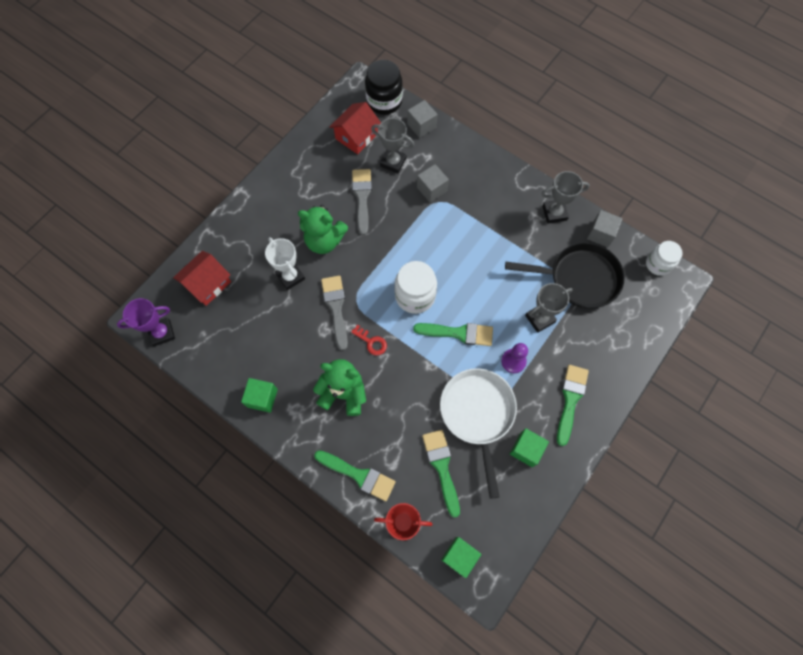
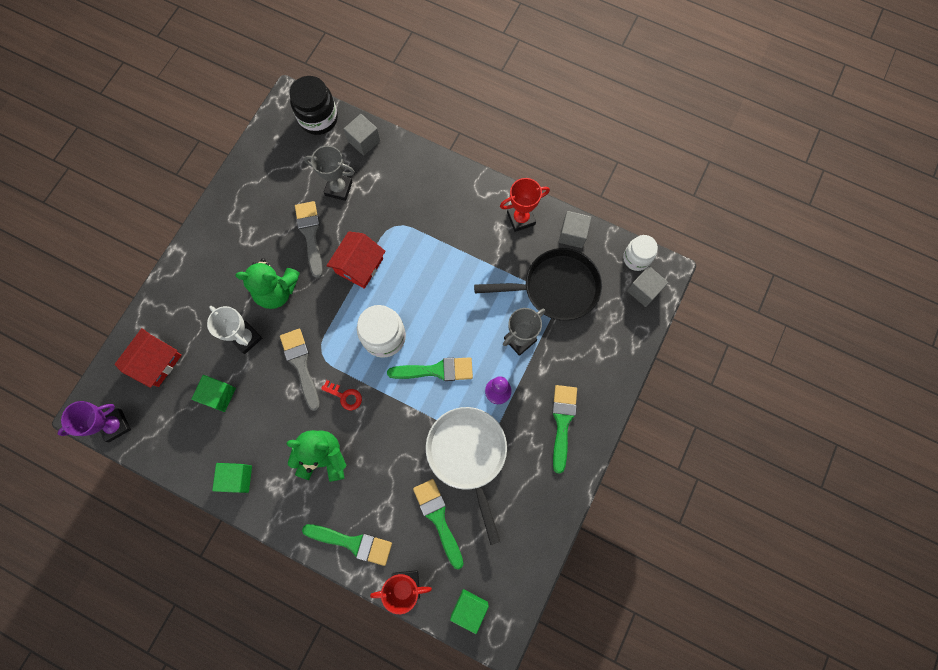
camera: 10 degrees left, 5 degrees up
red house [330,102,381,154] -> red house moved to [326,231,386,289]
grey cube [417,164,449,202] -> grey cube moved to [627,266,669,307]
green cube [510,428,549,467] -> green cube moved to [191,375,236,412]
grey trophy [542,171,590,224] -> red trophy [500,178,550,232]

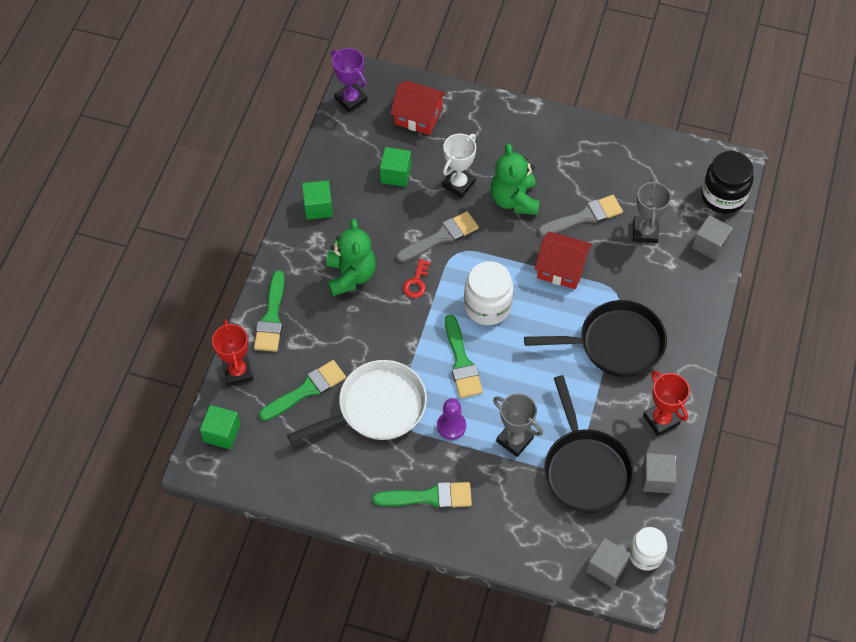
camera: 80 degrees right, 15 degrees down
none -> black pan [524,300,667,377]

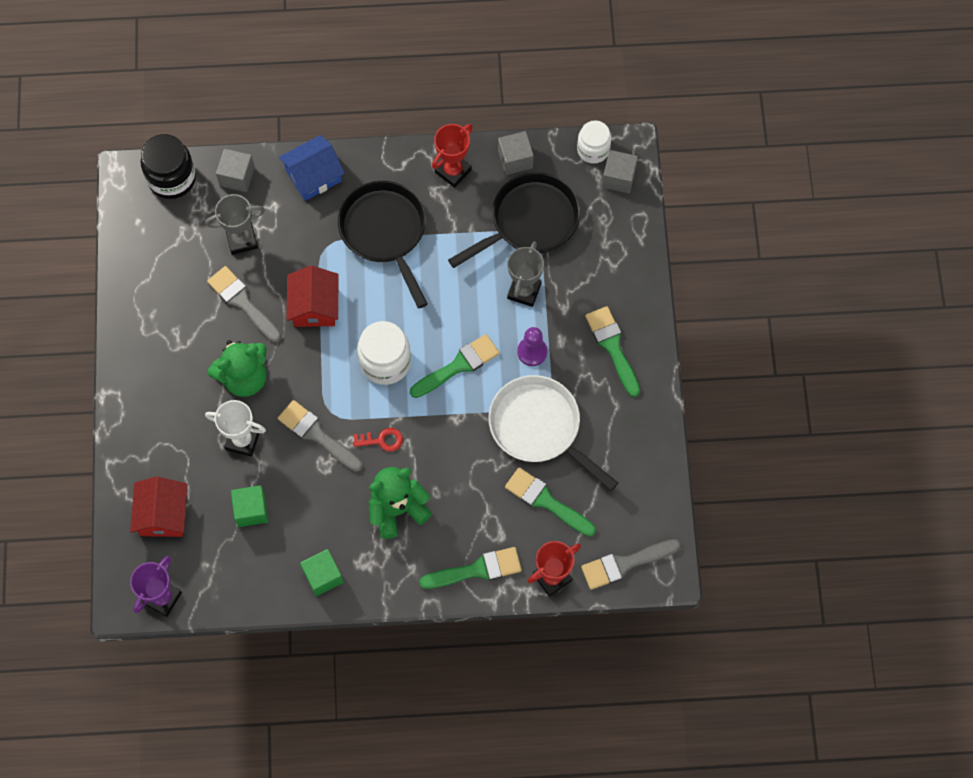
camera: 110 degrees left, 10 degrees up
green cube [200,405,241,449] -> grey brush [581,539,681,590]
none -> blue house [279,135,345,201]

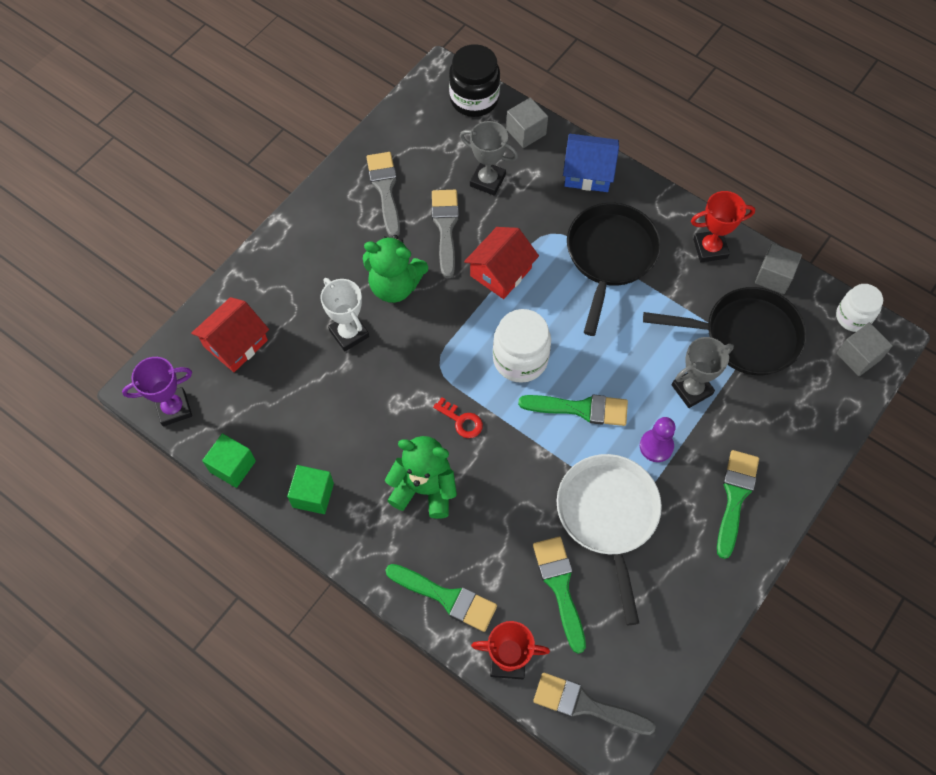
camera: 40 degrees right, 5 degrees down
green cube [231,485,269,527] -> green cube moved to [202,433,256,488]
grey brush [278,400,363,472] -> grey brush moved to [366,152,400,237]

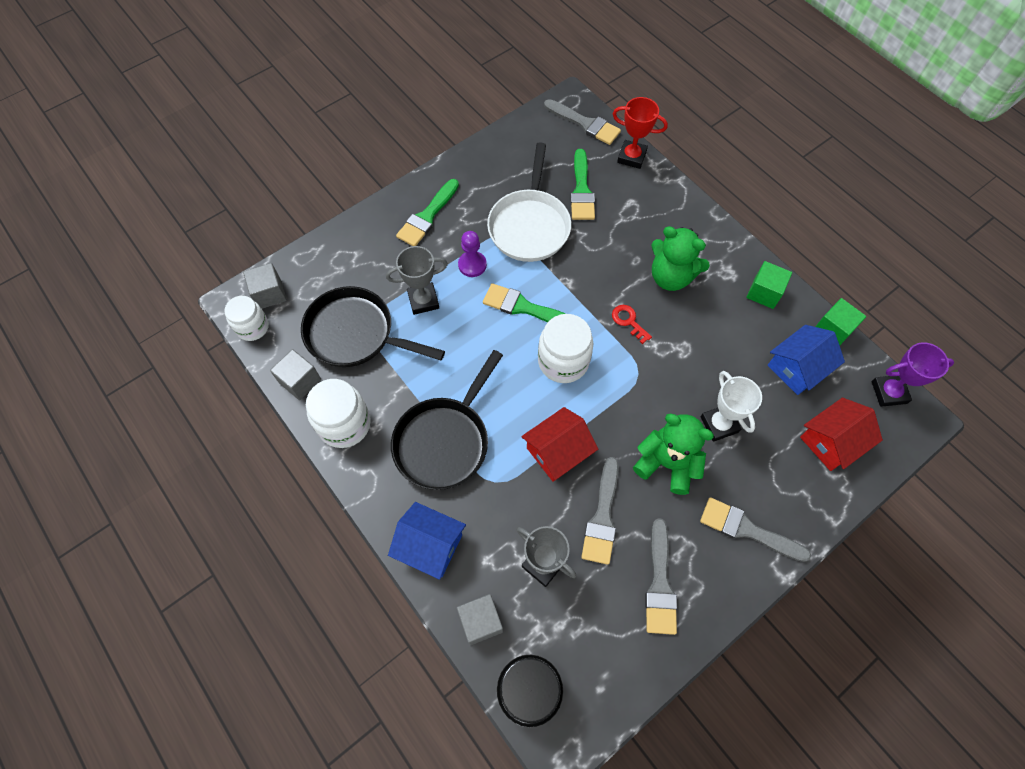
camera: 165 degrees left, 0 degrees up
green brush [386,564,497,632] -> none
red trophy [691,191,755,262] -> white jar [306,379,371,448]
none -> grey brush [700,497,811,562]
none -> blue house [768,325,845,395]

